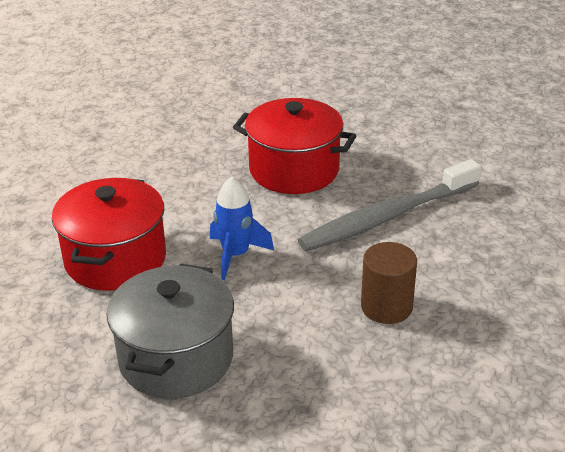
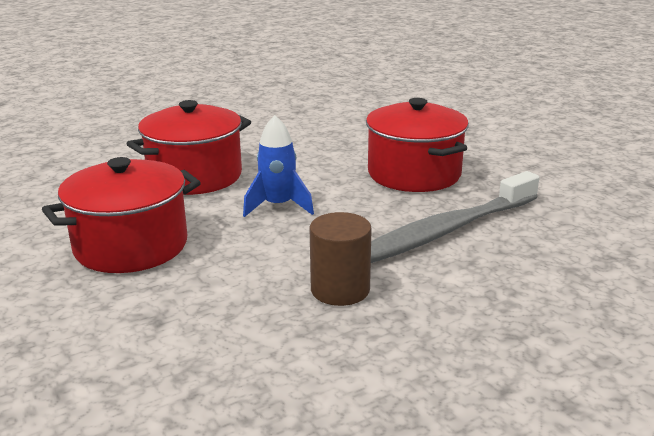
camera: 40 degrees right, 10 degrees down
grey pot [107,264,234,399] -> red pot [42,157,201,273]
grey toothbrush [298,159,481,251] -> grey toothbrush turned 45 degrees counterclockwise [371,171,539,263]

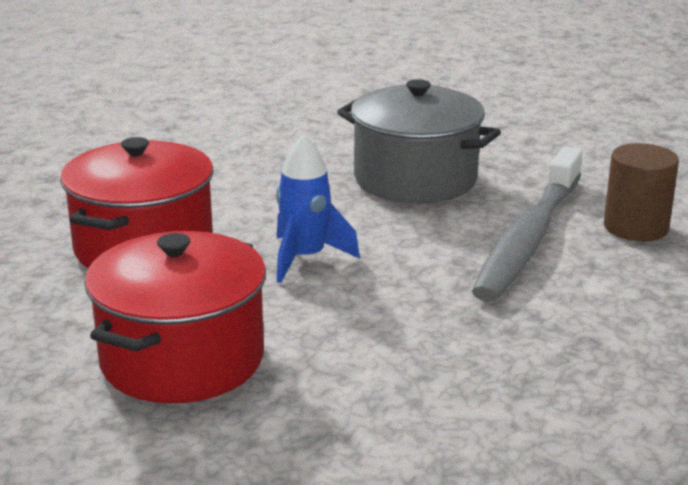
camera: 30 degrees left, 0 degrees up
brown cylinder [309,212,372,306] -> brown cylinder moved to [604,143,679,241]
red pot [366,98,469,192] -> grey pot [337,79,501,203]

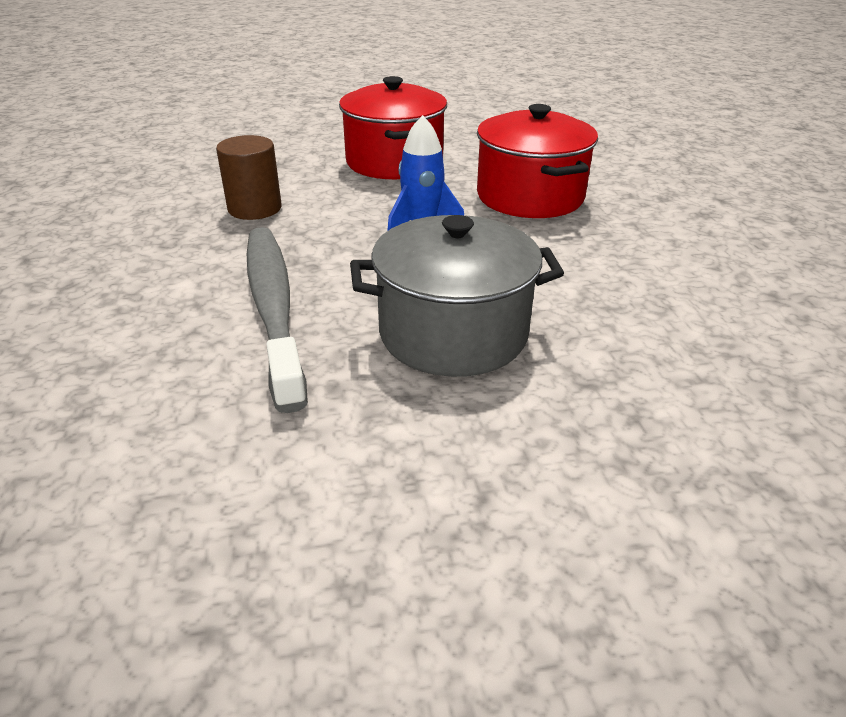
camera: 140 degrees right, 10 degrees up
brown cylinder [604,143,679,241] -> brown cylinder moved to [216,135,282,220]

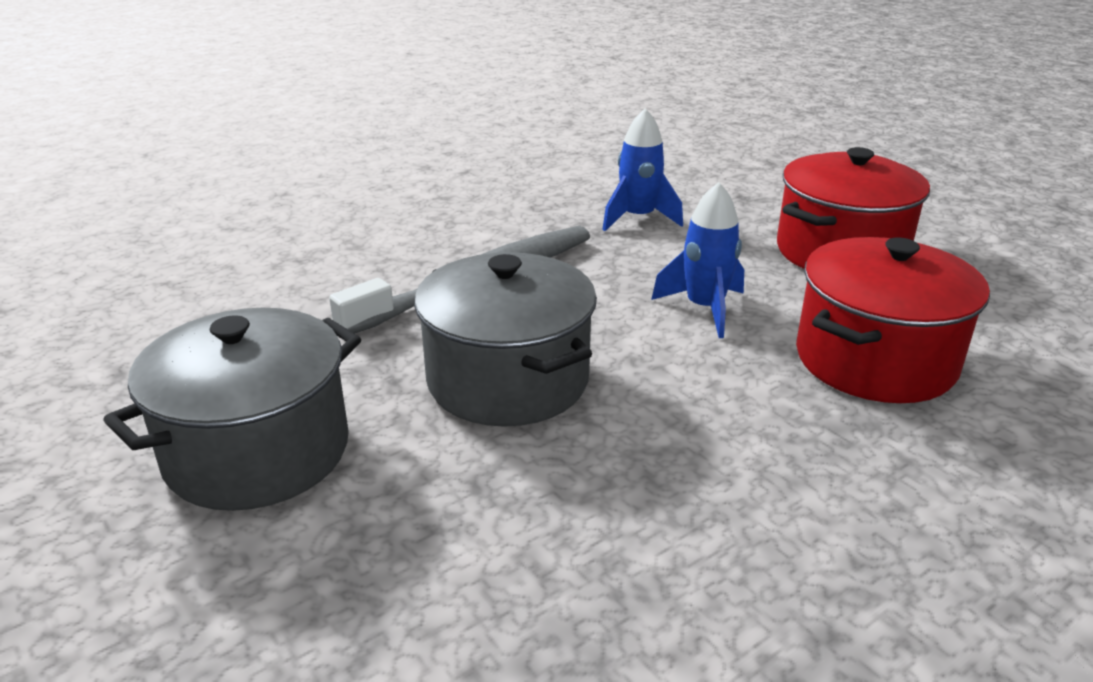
camera: 65 degrees right, 5 degrees down
brown cylinder [216,135,282,220] -> blue rocket [602,108,683,231]
none -> grey pot [103,308,361,511]

